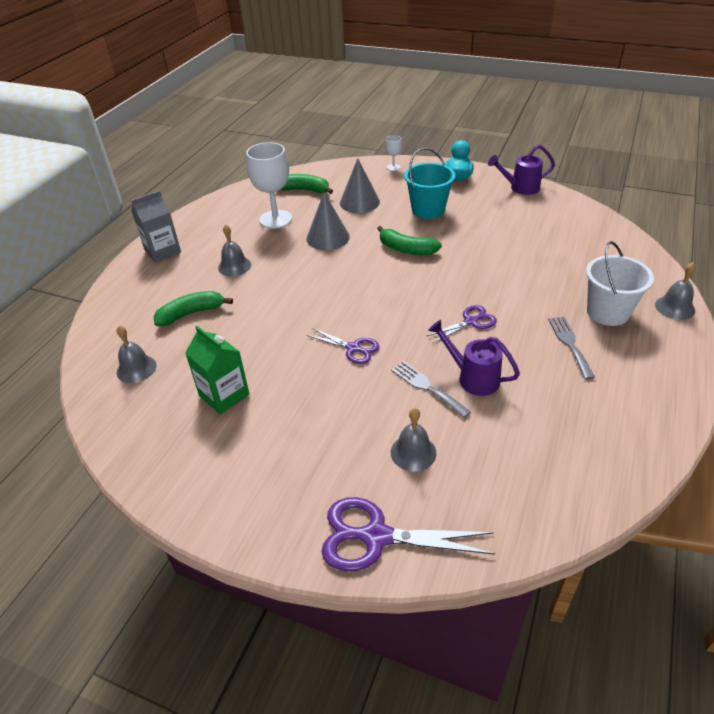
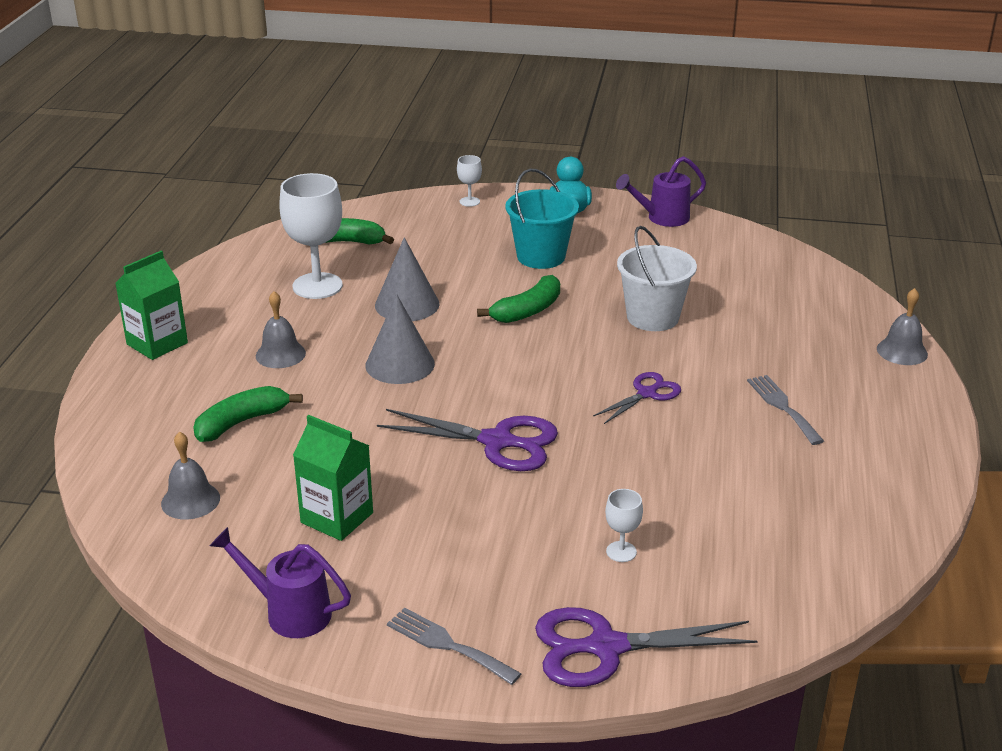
camera: 15 degrees left, 10 degrees down
grey carton [131,190,181,263] -> green carton [115,251,188,360]
purple scissors [306,328,379,364] -> purple scissors [377,409,558,471], size x1.67
grey cone [340,158,380,213] -> grey cone moved to [366,294,435,384]
green banana [377,226,442,255] -> green banana turned 60 degrees counterclockwise [477,275,560,323]
grey fork [391,361,471,418] -> grey fork moved to [387,607,522,685]
grey bell [391,408,437,472] -> white goblet [605,489,643,562]
purple watering can [428,320,520,396] -> purple watering can moved to [210,527,351,638]
white bucket [586,241,654,326] -> white bucket moved to [617,226,697,331]

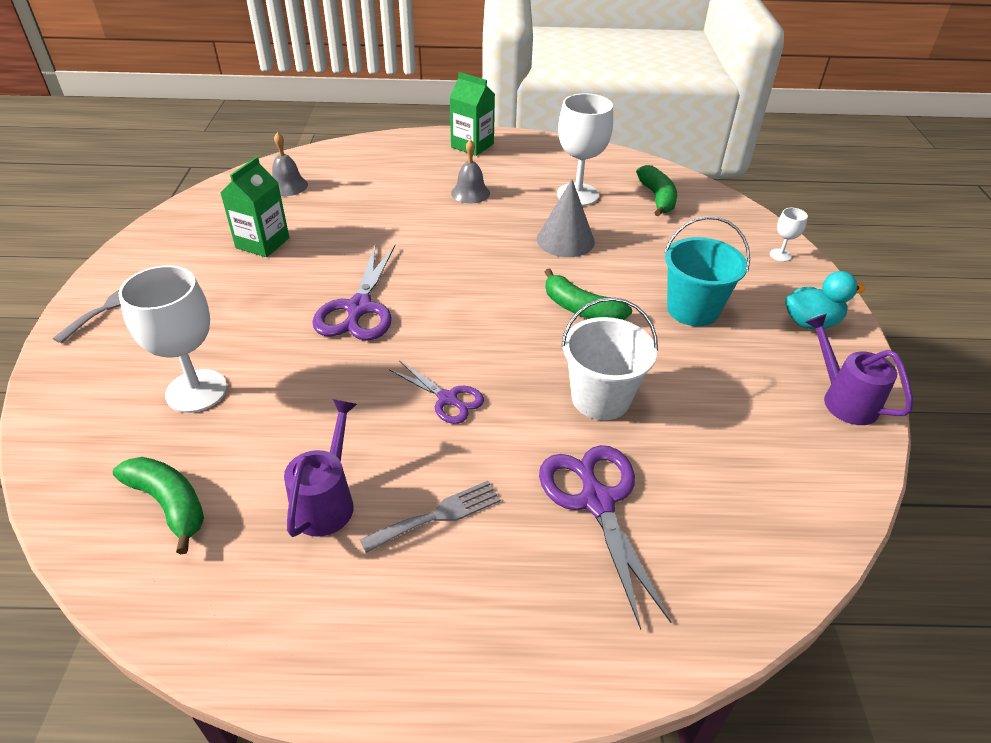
camera: 80 degrees right, 10 degrees up
green banana [193,386,303,442] -> green banana moved to [113,457,204,554]
purple watering can [210,527,351,638] -> purple watering can moved to [284,399,357,537]
grey cone [366,294,435,384] -> none
purple scissors [535,607,757,687] -> purple scissors moved to [539,445,671,630]
white goblet [605,489,643,562] -> white goblet [119,265,227,413], size x2.17
grey bell [877,288,928,365] -> none

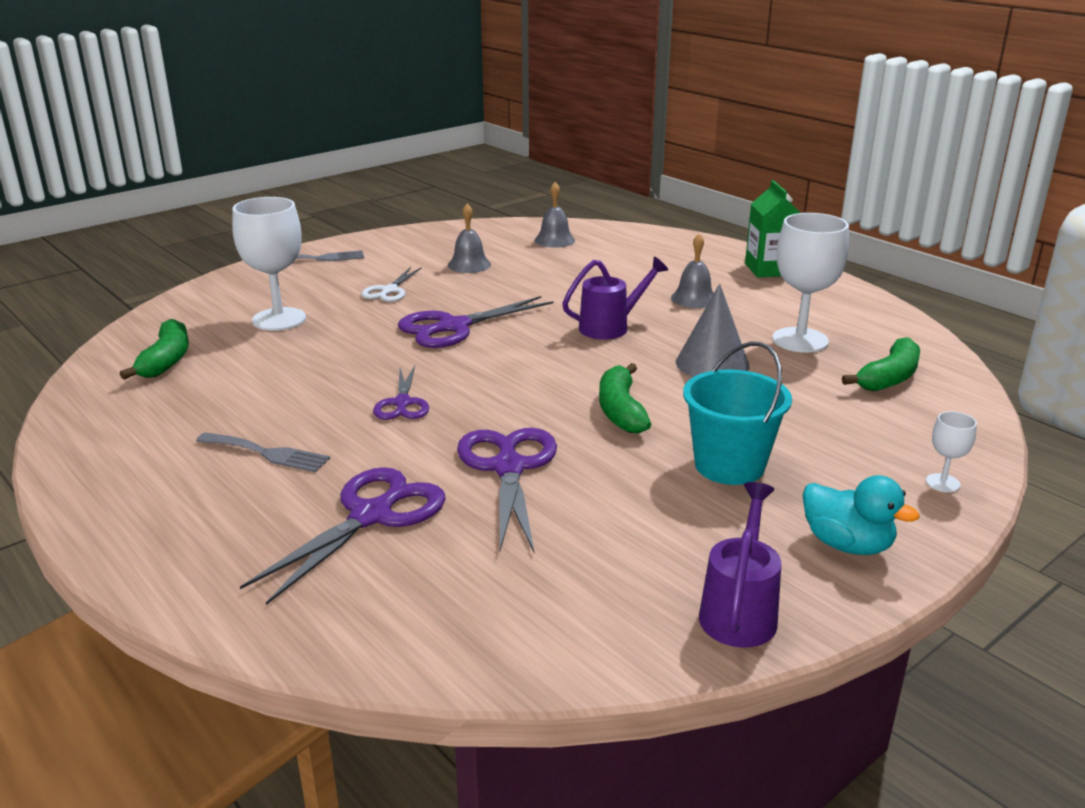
camera: 50 degrees right, 15 degrees down
green carton [220,157,289,257] -> grey bell [448,204,491,273]
purple watering can [284,399,357,537] -> purple watering can moved to [562,257,668,340]
white bucket [561,297,658,420] -> purple scissors [457,428,557,552]
none -> white scissors [361,267,422,302]

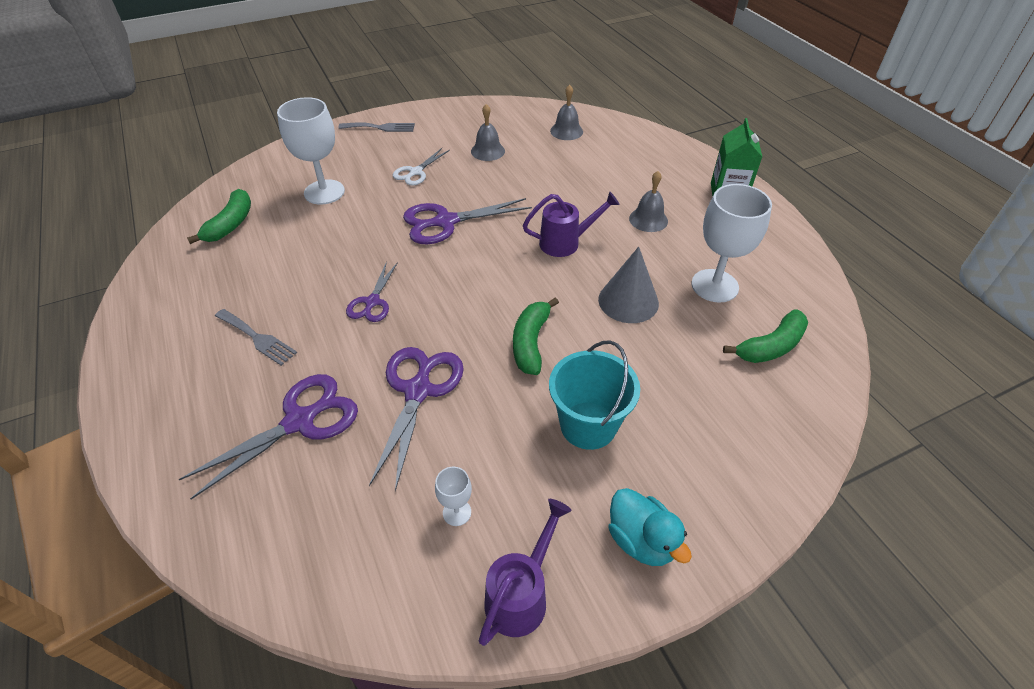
camera: 15 degrees right, 20 degrees up
white goblet [926,411,977,492] -> white goblet moved to [435,467,472,526]

